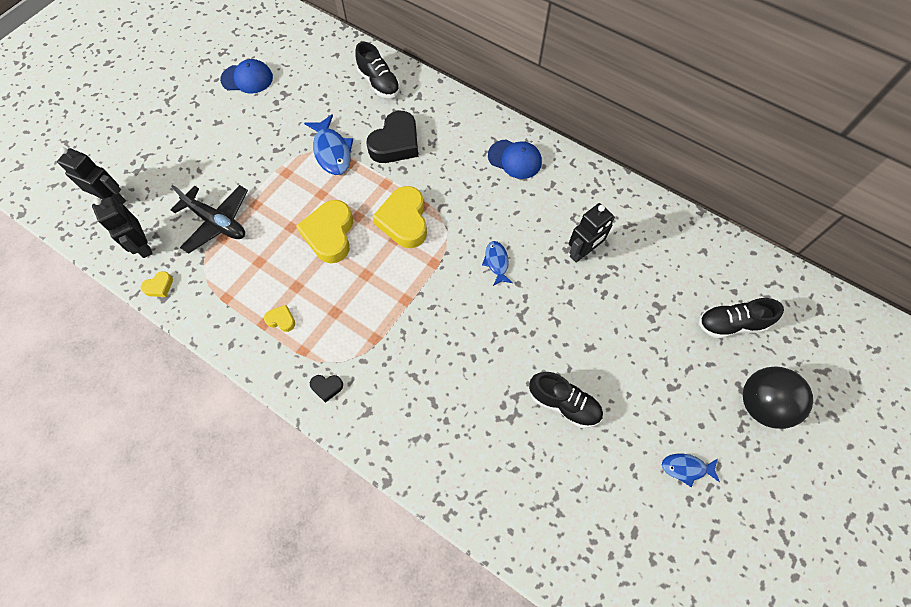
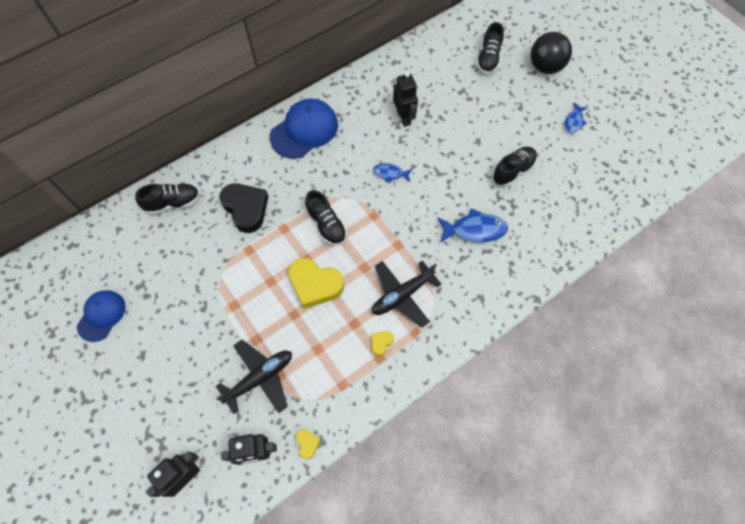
camera: 70 degrees left, 0 degrees up
blue fish [304,114,353,175] -> blue fish moved to [438,208,508,243]
black heart [310,375,343,403] -> none
yellow heart [372,186,427,248] -> black shoe [305,190,347,246]
blue cap [488,139,542,179] -> blue cap [270,99,338,159], size x1.57
none -> black plane [372,260,442,327]

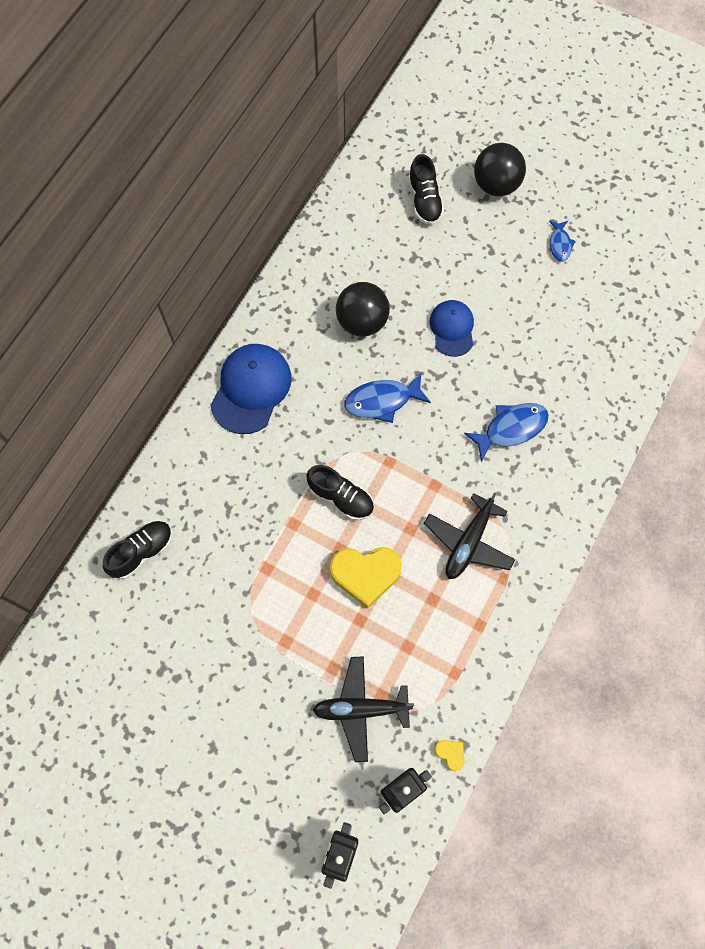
camera: 25 degrees left, 5 degrees up
blue cap [77,290,126,342] -> blue cap moved to [430,300,474,357]
black plane [216,340,292,414] -> black plane turned 120 degrees counterclockwise [313,656,414,762]
black heart [219,183,268,233] -> none
yellow heart [371,331,394,356] -> none
blue fish [373,163,412,183] -> blue fish [344,372,431,423], size x1.68
black robot [393,72,418,127] -> black ball [336,282,390,336]
black shoe [493,147,537,186] -> none

